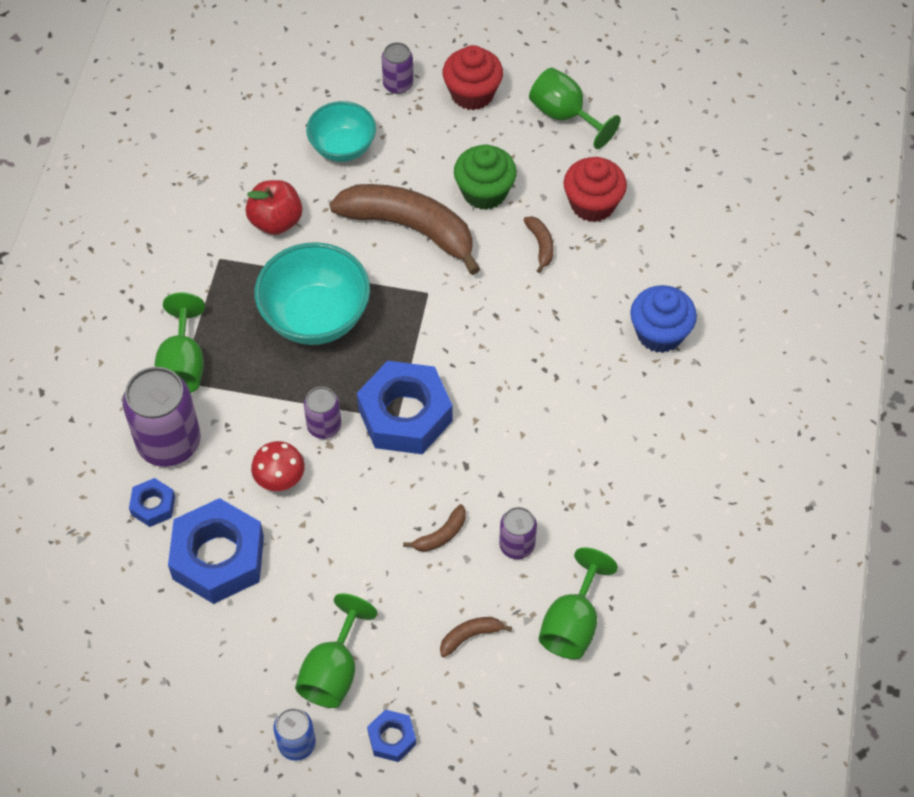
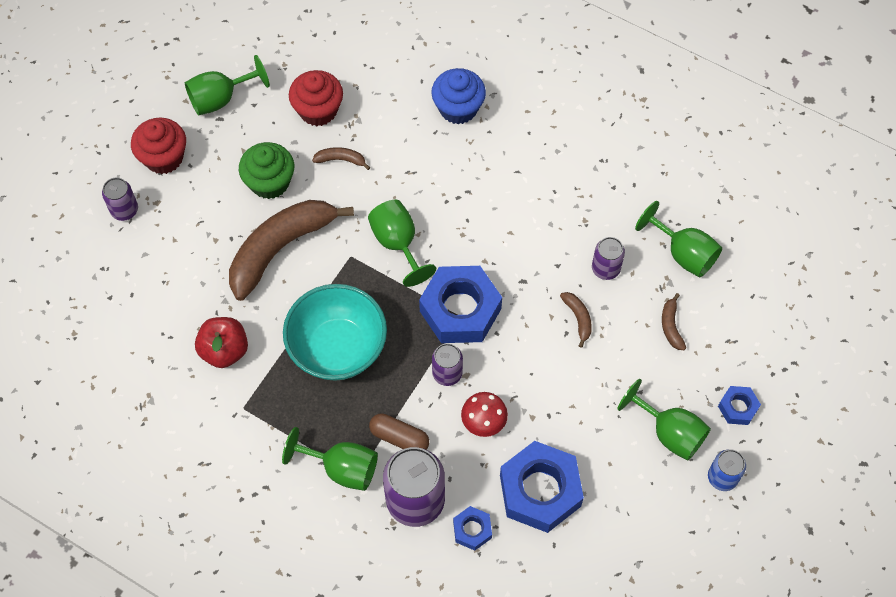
camera: 70 degrees left, 5 degrees up
turquoise bowl [306,101,376,162] -> none
none -> green goblet [368,200,436,287]
none -> brown capsule [369,413,429,450]

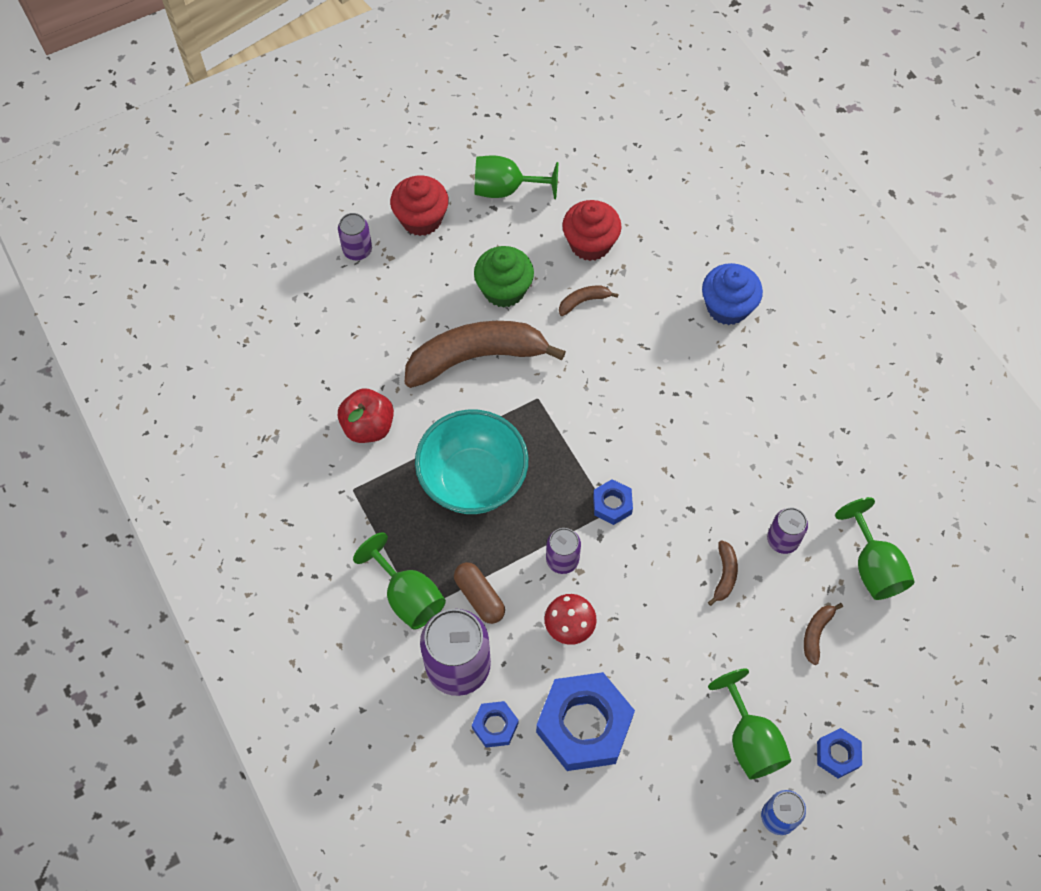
camera: 30 degrees right, 0 degrees up
brown banana [312,147,370,170] -> brown banana turned 60 degrees counterclockwise [559,286,619,316]
green goblet [368,200,436,287] -> none
blue nut [419,266,502,343] -> blue nut [593,479,633,525], size x0.48

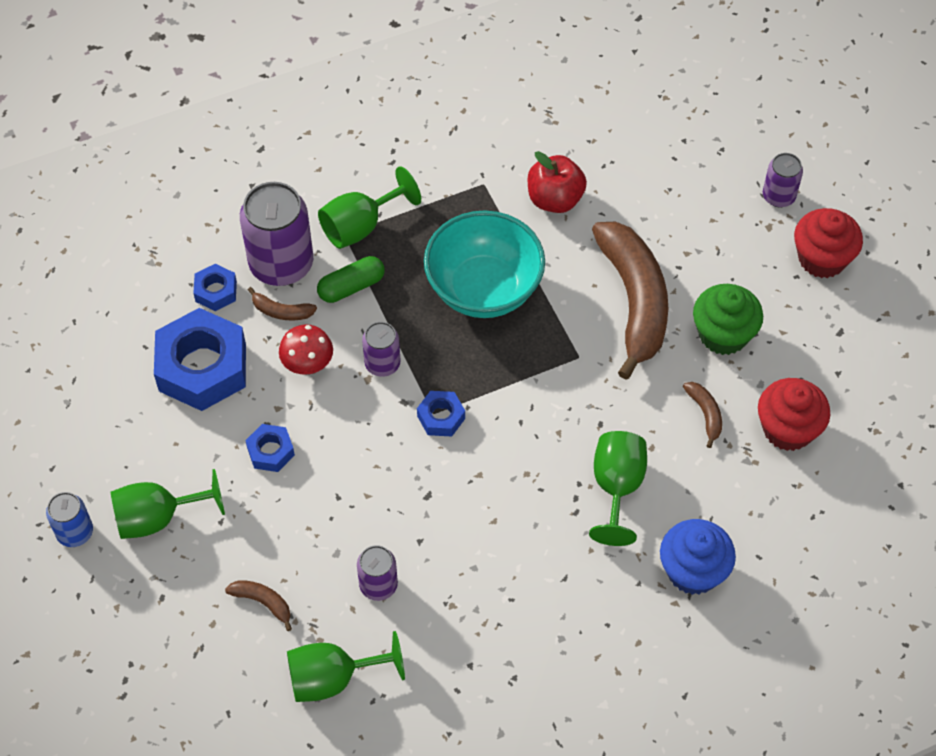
camera: 95 degrees right, 5 degrees down
brown capsule [454,562,505,624] -> green capsule [317,256,385,303]
green goblet [474,155,558,199] -> green goblet moved to [589,431,647,546]
brown banana [708,540,738,606] -> brown banana moved to [248,287,317,320]
blue nut [817,728,862,779] -> blue nut moved to [245,424,295,472]

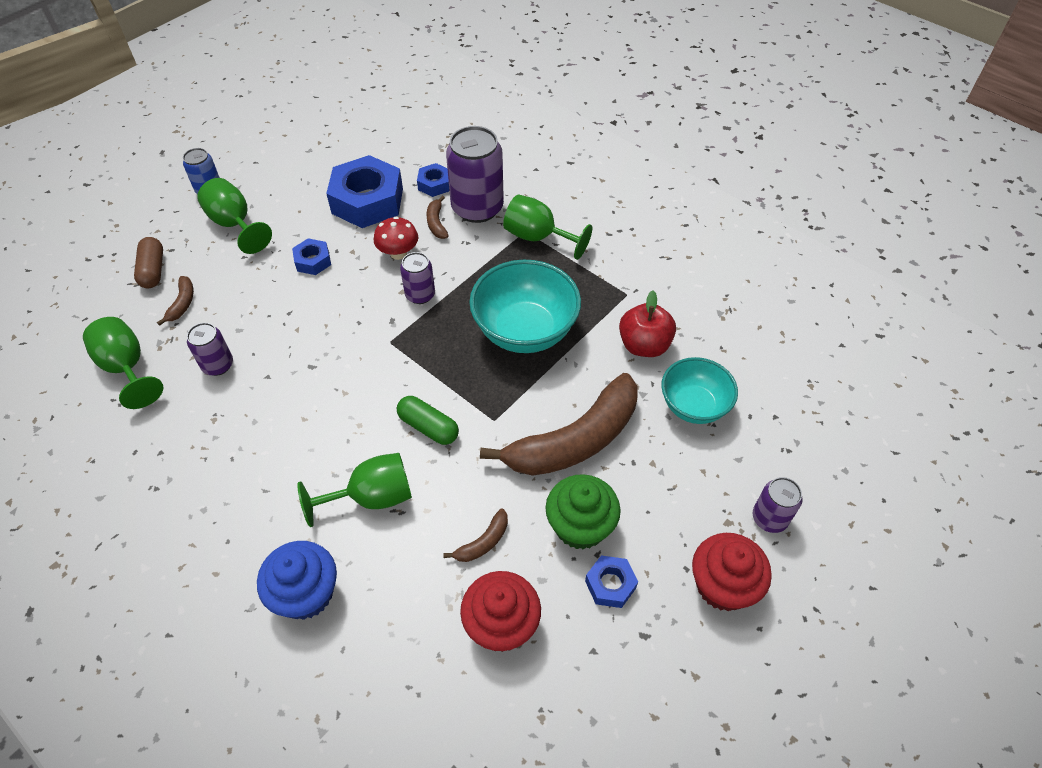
camera: 65 degrees right, 5 degrees down
green capsule [317,256,385,303] -> green capsule moved to [397,396,459,445]
blue nut [417,391,465,437] -> blue nut moved to [585,555,638,608]
none -> brown capsule [134,237,163,288]
none -> turquoise bowl [661,357,738,424]

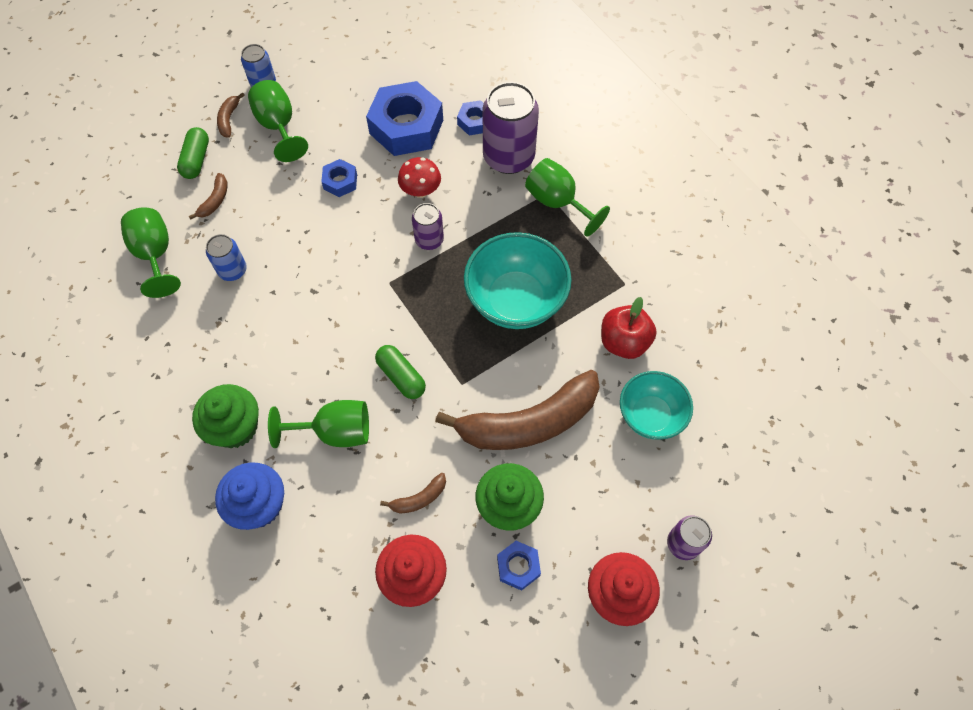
camera: 15 degrees right, 10 degrees up
brown capsule [134,237,163,288] -> green capsule [177,127,209,179]
purple can [187,323,233,376] -> blue can [206,234,247,281]
brown banana [426,195,449,239] -> brown banana moved to [217,92,245,138]
none -> green cupcake [192,384,259,448]

